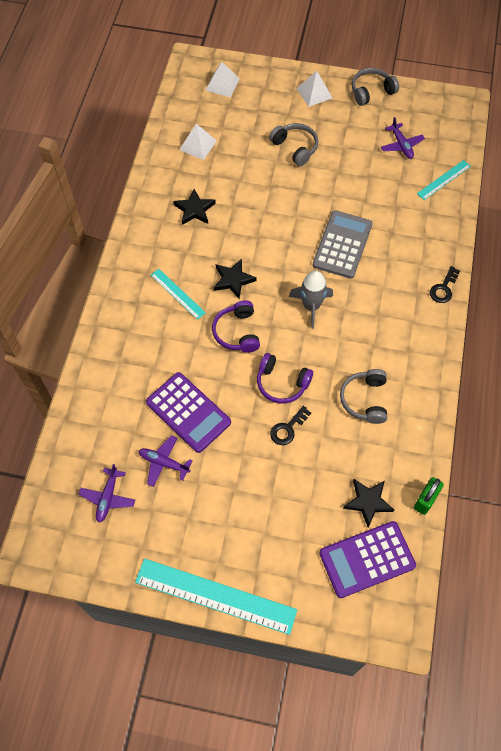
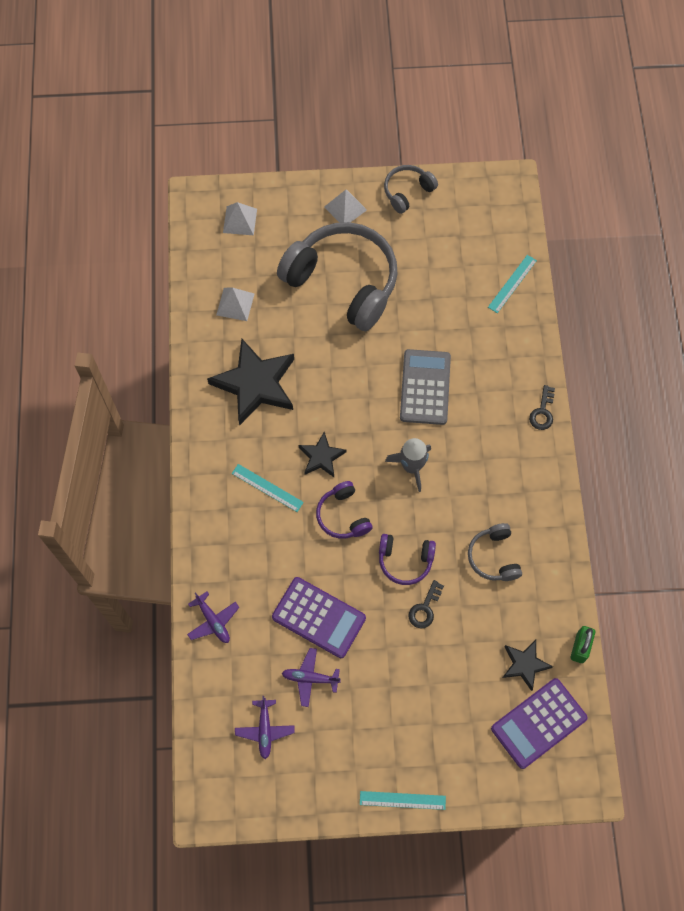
camera: 15 degrees left, 5 degrees up
turquoise ruler [135,558,297,635] -> turquoise ruler [360,791,446,810], size x0.52
black star [173,189,216,225] -> black star [207,339,294,426], size x1.91
grey headphones [269,123,318,166] -> grey headphones [277,222,398,331], size x2.14
purple plane [381,117,425,159] -> purple plane moved to [187,591,239,643]

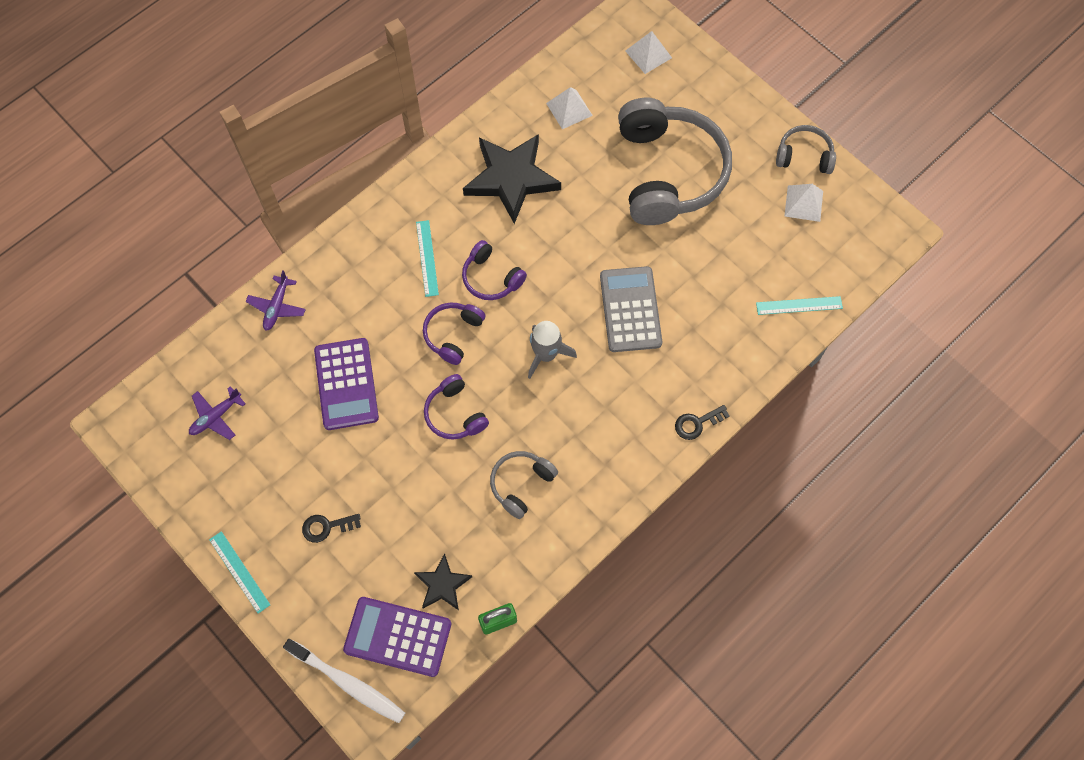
camera: 50 degrees right, 0 degrees up
purple plane [282,648,341,707] -> none
black star [299,432,346,477] -> purple headphones [462,240,527,300]
white pyramid [324,190,367,223] -> white pyramid moved to [785,184,823,222]
grey calculator [400,349,451,425] -> grey calculator turned 60 degrees counterclockwise [600,266,662,352]
black key [409,580,444,629] -> black key moved to [302,514,361,543]
none -> white toothbrush [283,639,405,723]

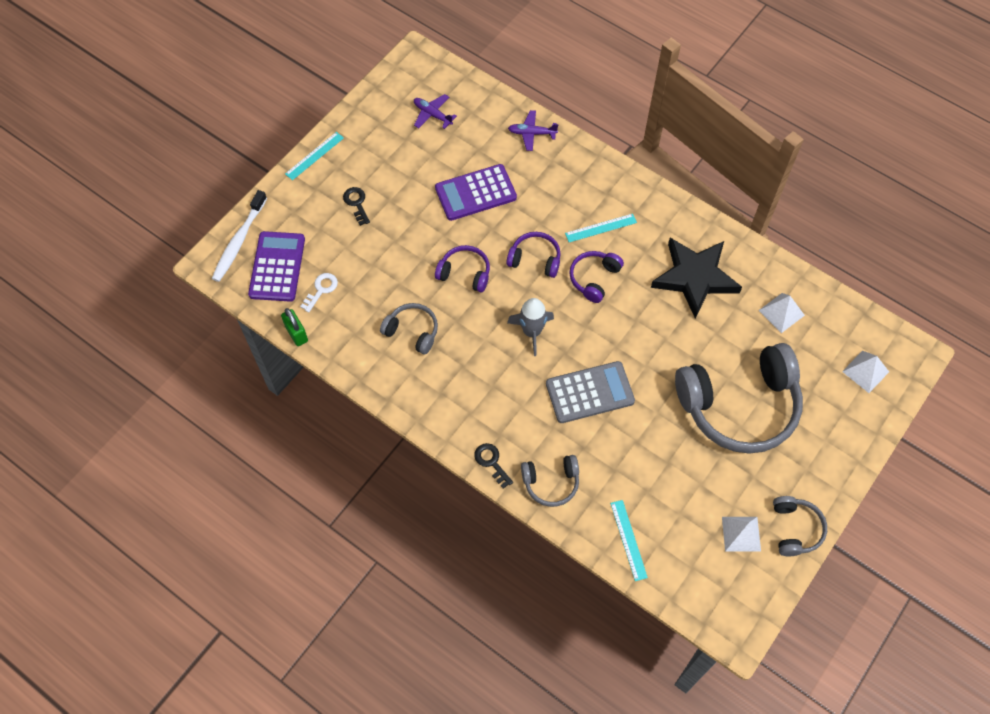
camera: 80 degrees right, 5 degrees down
black star [414,553,472,610] -> white key [300,273,338,312]
purple headphones [424,374,489,440] -> purple headphones turned 60 degrees clockwise [435,245,490,292]
none -> grey headphones [521,455,579,507]

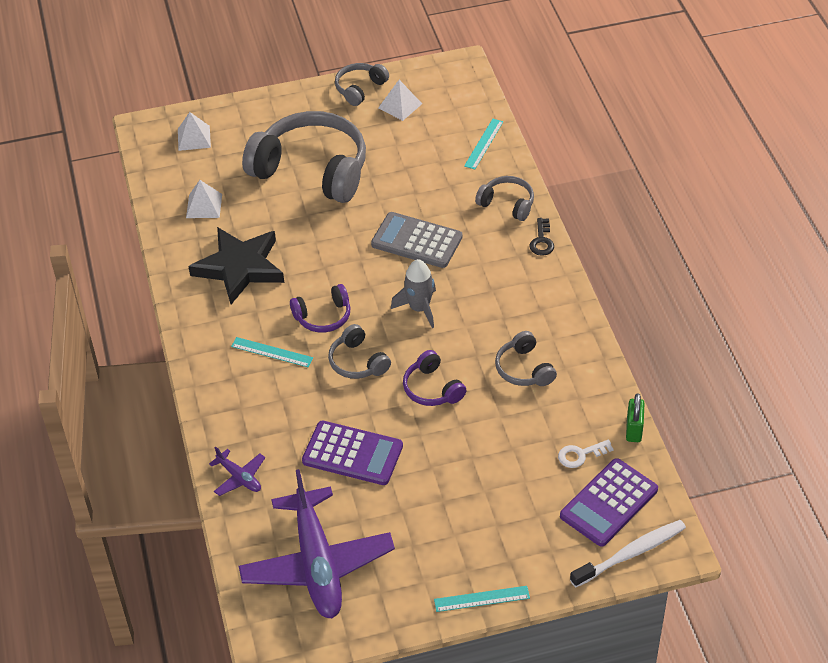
camera: 140 degrees left, 15 degrees down
black key [343,187,370,226] -> none
purple plane [414,94,457,129] -> purple plane [239,469,395,618], size x2.35
purple headphones [506,232,561,278] -> grey headphones [328,324,391,379]

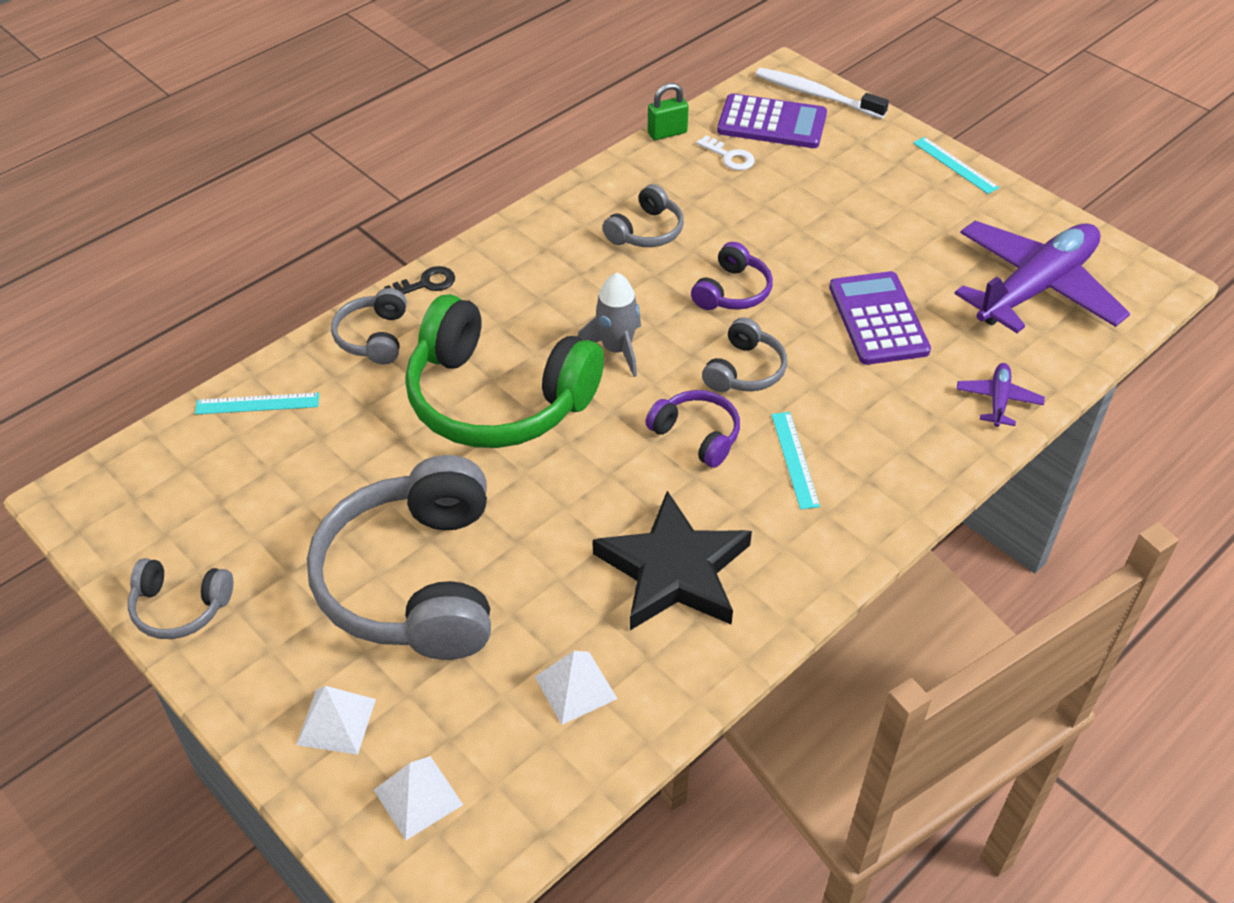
camera: 120 degrees left, 0 degrees up
grey calculator [371,212,463,268] -> green headphones [405,294,604,448]
white pyramid [378,80,422,121] -> white pyramid moved to [296,686,376,755]

